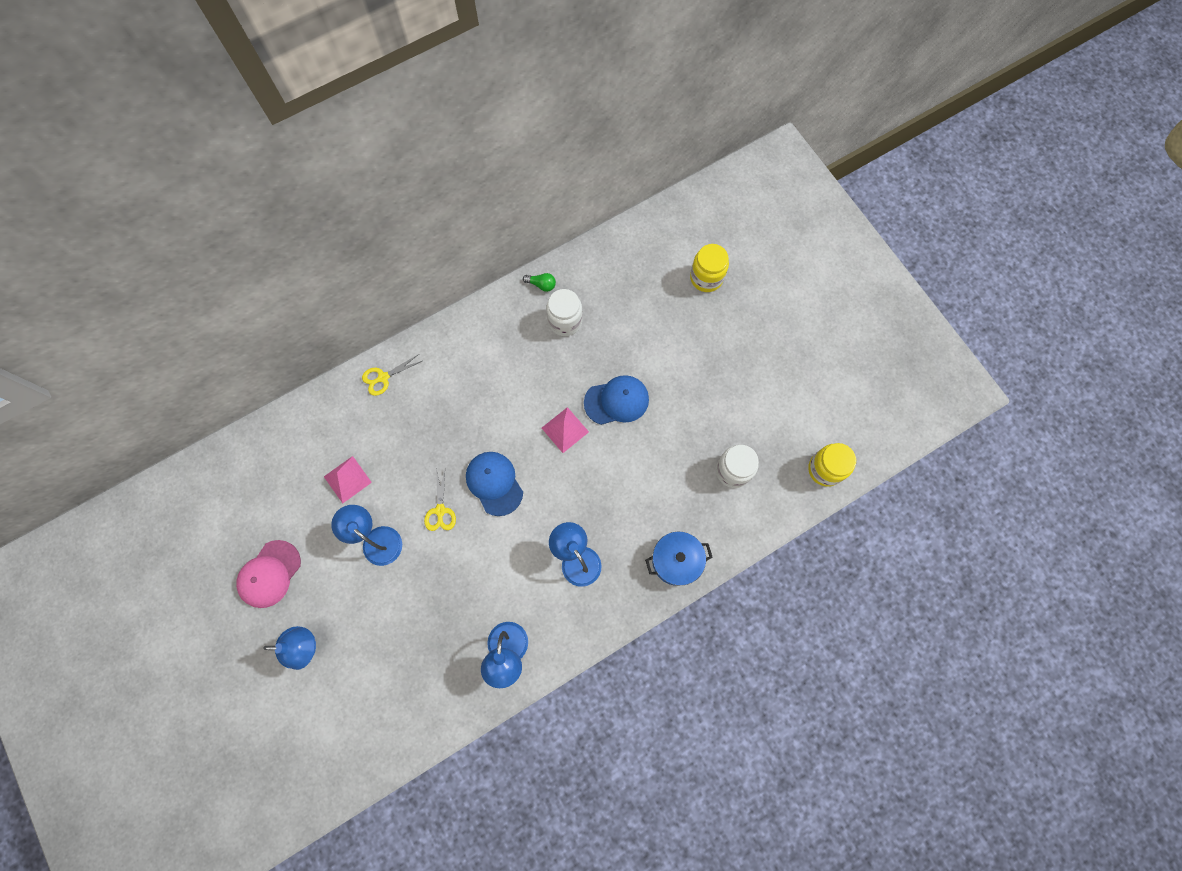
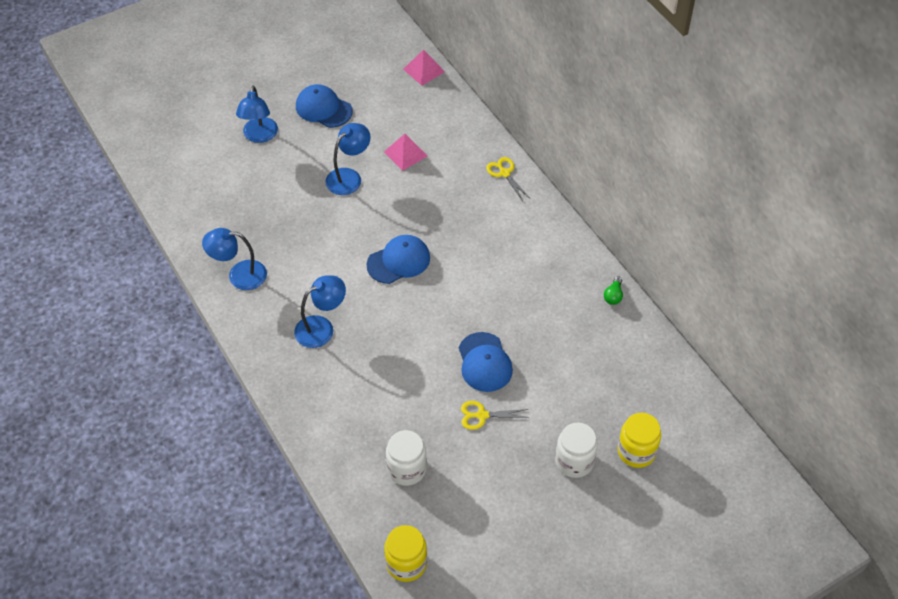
camera: 90 degrees right, 20 degrees down
pink cap [236,540,301,608] -> blue cap [296,84,353,128]
yellow scissors [424,468,456,531] -> yellow scissors moved to [461,401,528,430]
pink pyramid [542,407,589,453] -> pink pyramid moved to [403,49,445,86]
white jar [546,289,583,336] -> white jar moved to [555,423,598,478]
blue pot [645,532,712,586] -> none

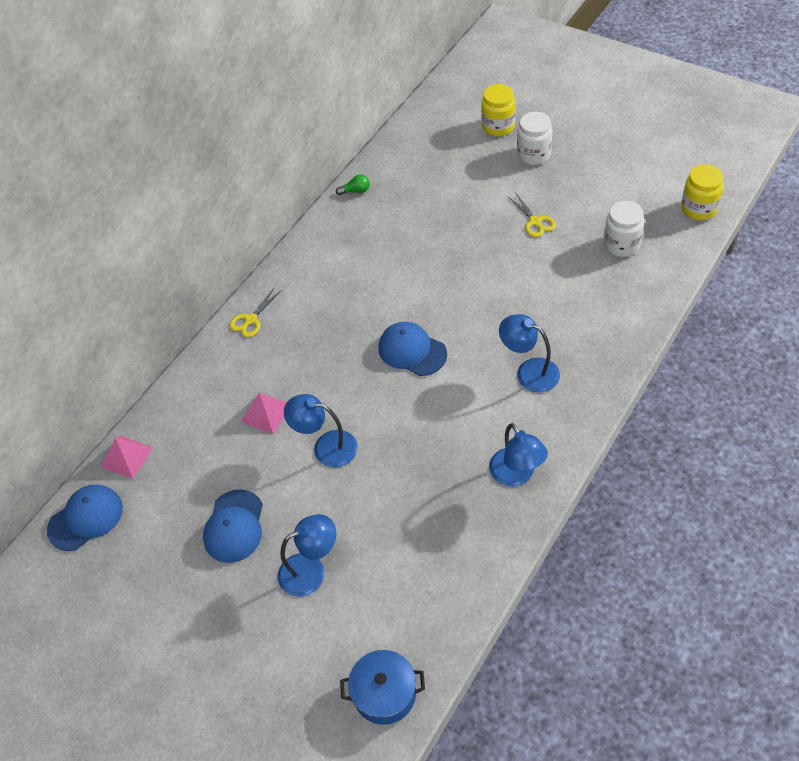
camera: 110 degrees left, 0 degrees up
blue cap [459,332,513,392] -> blue cap moved to [47,484,123,551]
none -> blue pot [340,650,425,725]

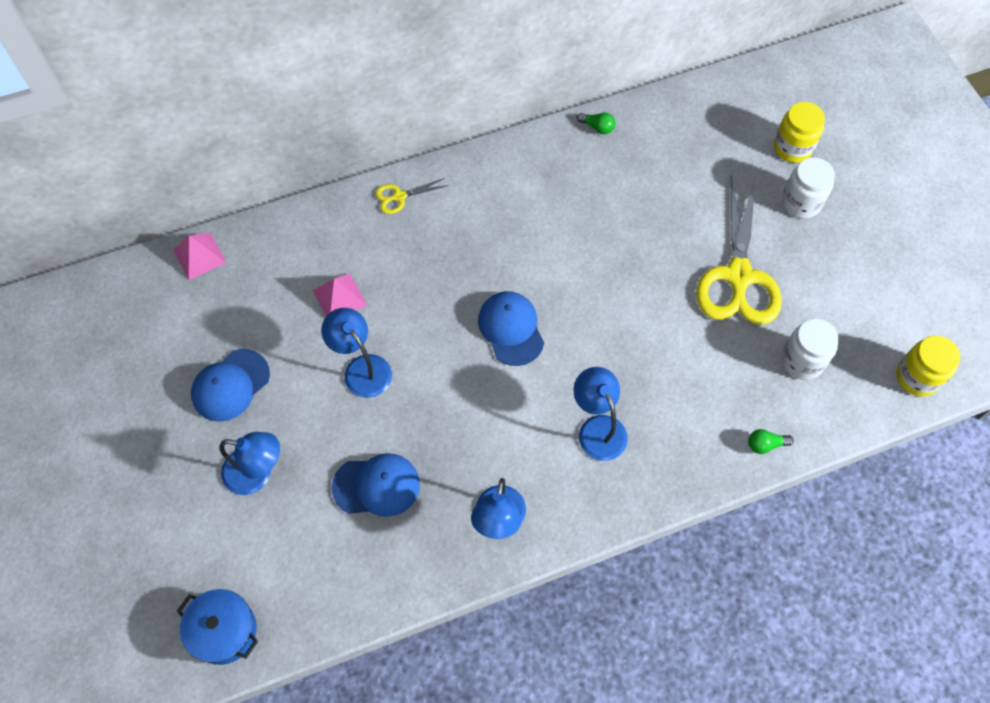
camera: 30 degrees right, 10 degrees up
blue cap [47,484,123,551] -> blue cap moved to [332,453,420,517]
yellow scissors [508,193,556,237] -> yellow scissors [696,176,782,325], size x2.29
none -> green light bulb [748,429,794,454]

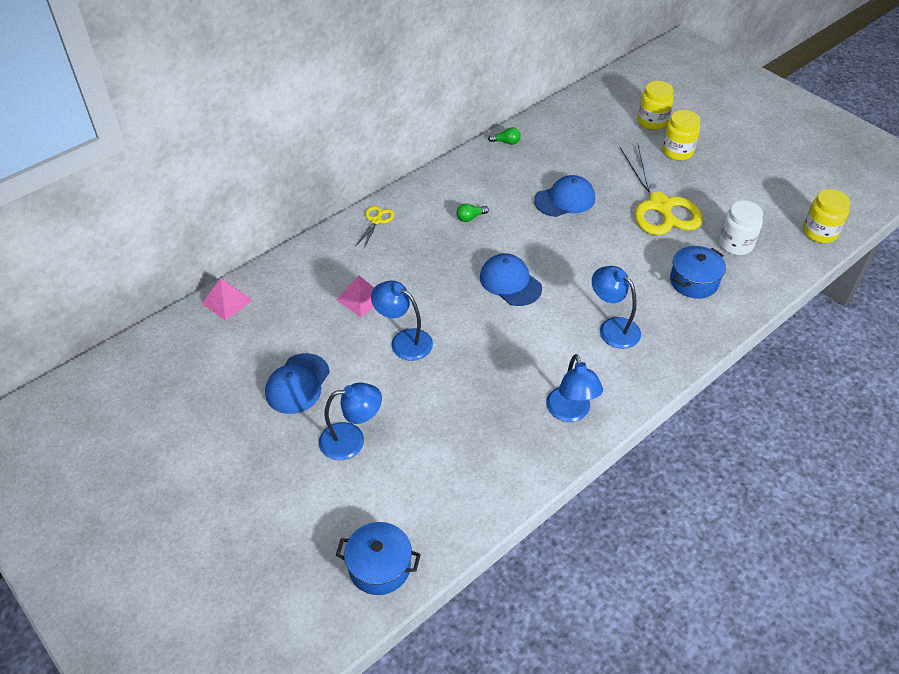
camera: 20 degrees left, 15 degrees down
blue cap [332,453,420,517] -> blue cap moved to [534,175,595,217]
yellow scissors [375,178,449,214] -> yellow scissors turned 150 degrees clockwise [356,206,395,248]
green light bulb [748,429,794,454] -> green light bulb moved to [456,203,489,222]
white jar [782,157,835,219] -> yellow jar [662,110,700,160]
none -> blue pot [670,246,726,299]

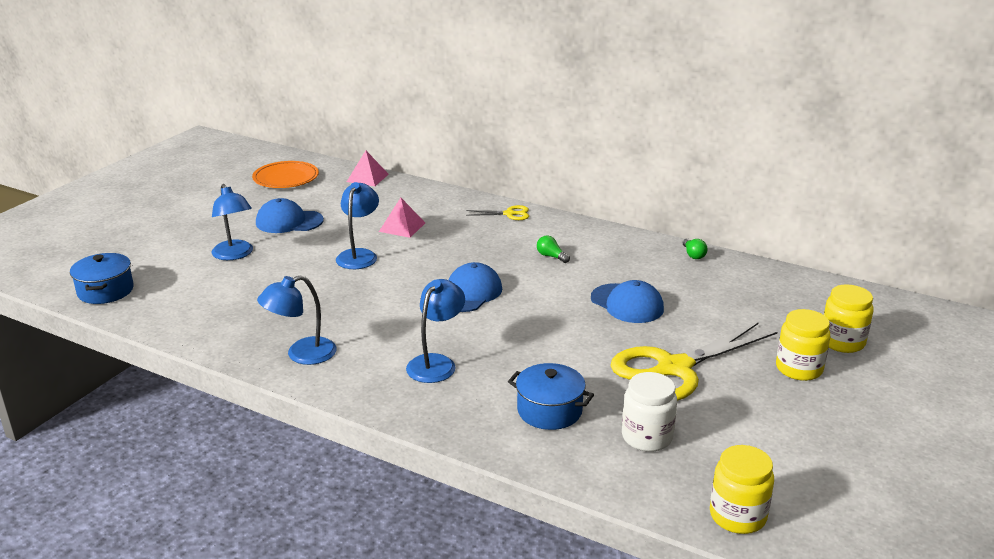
camera: 70 degrees right, 20 degrees down
none -> orange plate [252,161,319,188]

